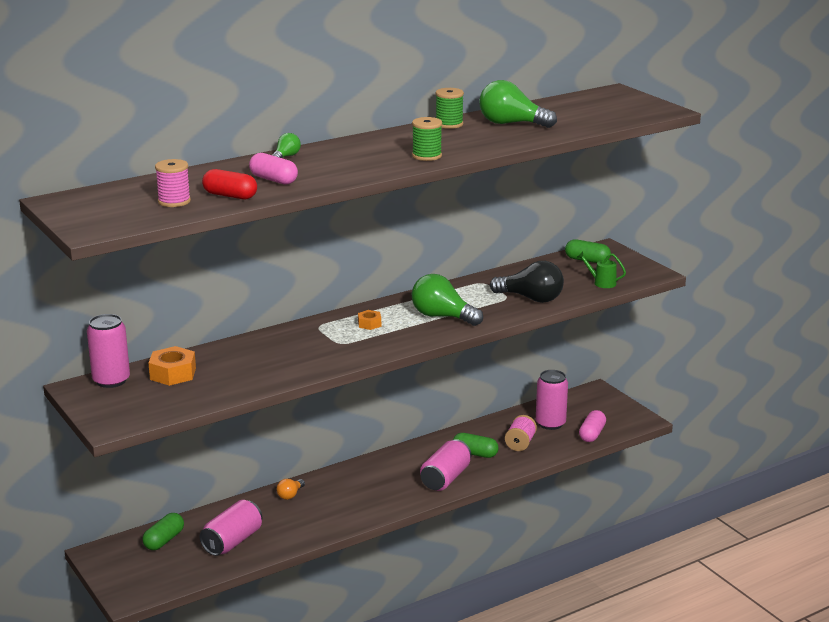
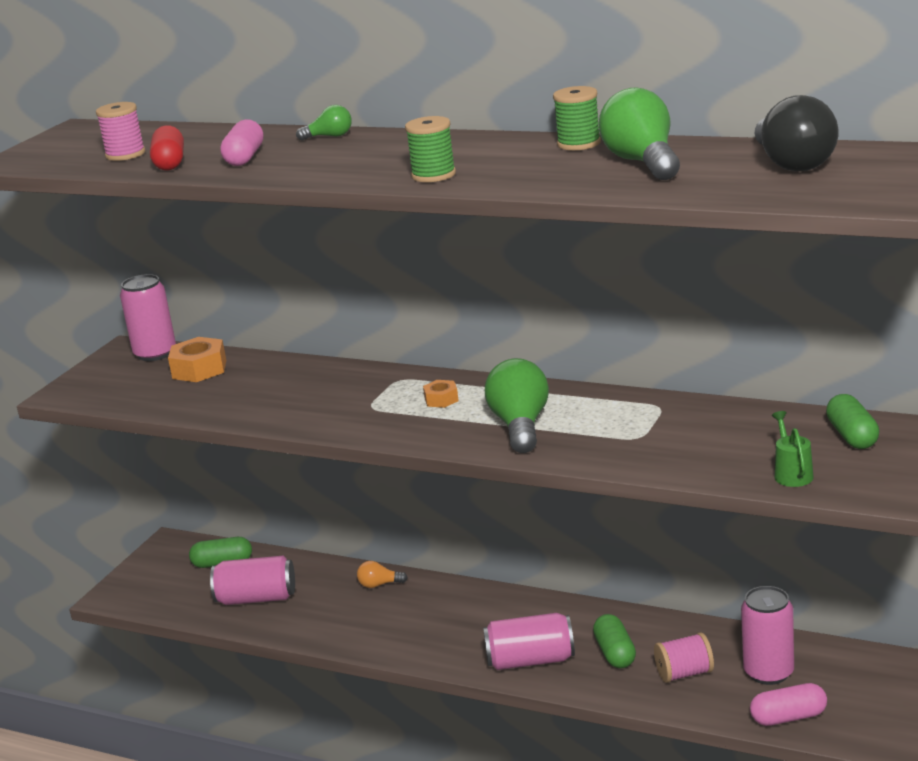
camera: 60 degrees right, 0 degrees up
black light bulb [490,261,564,303] -> black light bulb moved to [755,95,838,171]

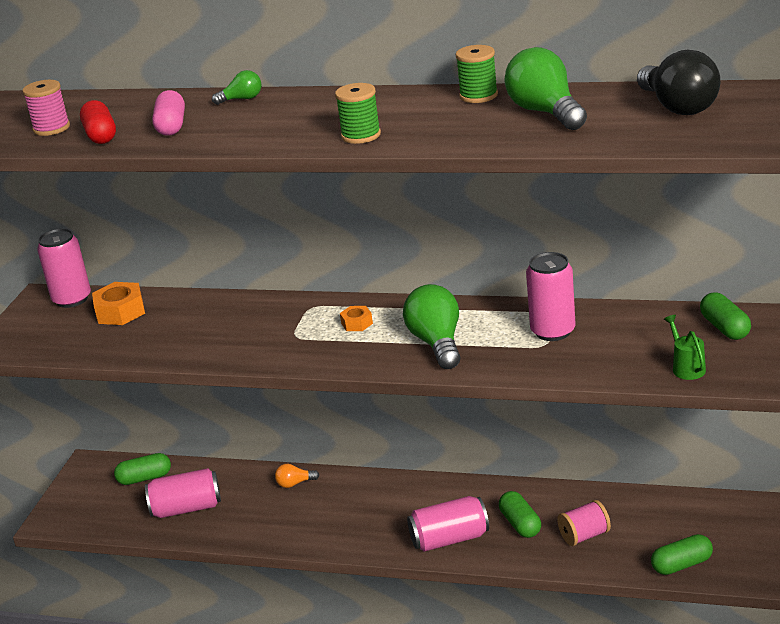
camera: 10 degrees left, 5 degrees up
pink can [741,586,794,685] -> pink can moved to [526,252,576,341]
pink capsule [750,683,827,726] -> green capsule [651,534,713,575]

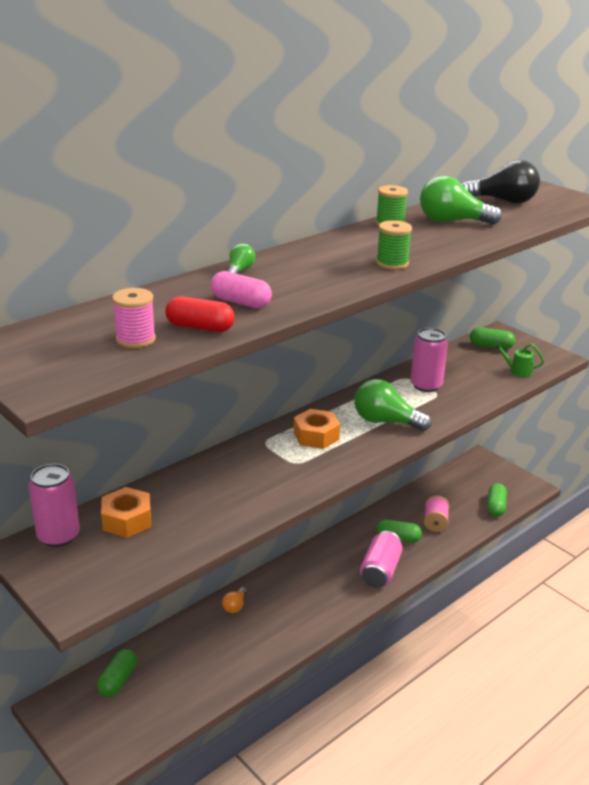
camera: 60 degrees left, 0 degrees up
pink can [145,468,221,518] -> none
orange nut [340,306,373,331] -> orange nut [294,409,340,449], size x1.76

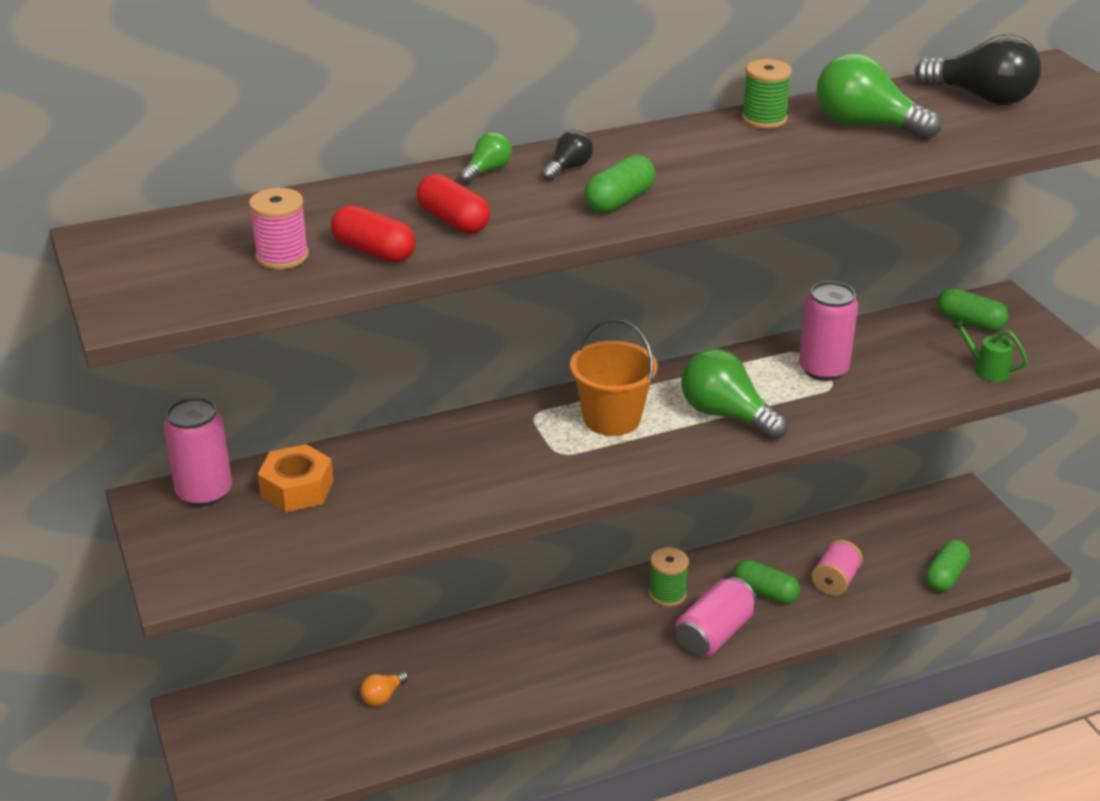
camera: 20 degrees right, 5 degrees up
green capsule [97,649,137,697] -> green capsule moved to [584,155,655,214]
pink capsule [210,271,272,308] -> red capsule [416,174,490,234]
orange light bulb [222,587,247,613] -> orange light bulb moved to [360,671,408,706]
orange nut [294,409,340,449] -> orange bucket [570,318,658,436]
green spool [376,220,412,270] -> green spool moved to [649,547,689,607]
none -> black light bulb [541,130,593,181]

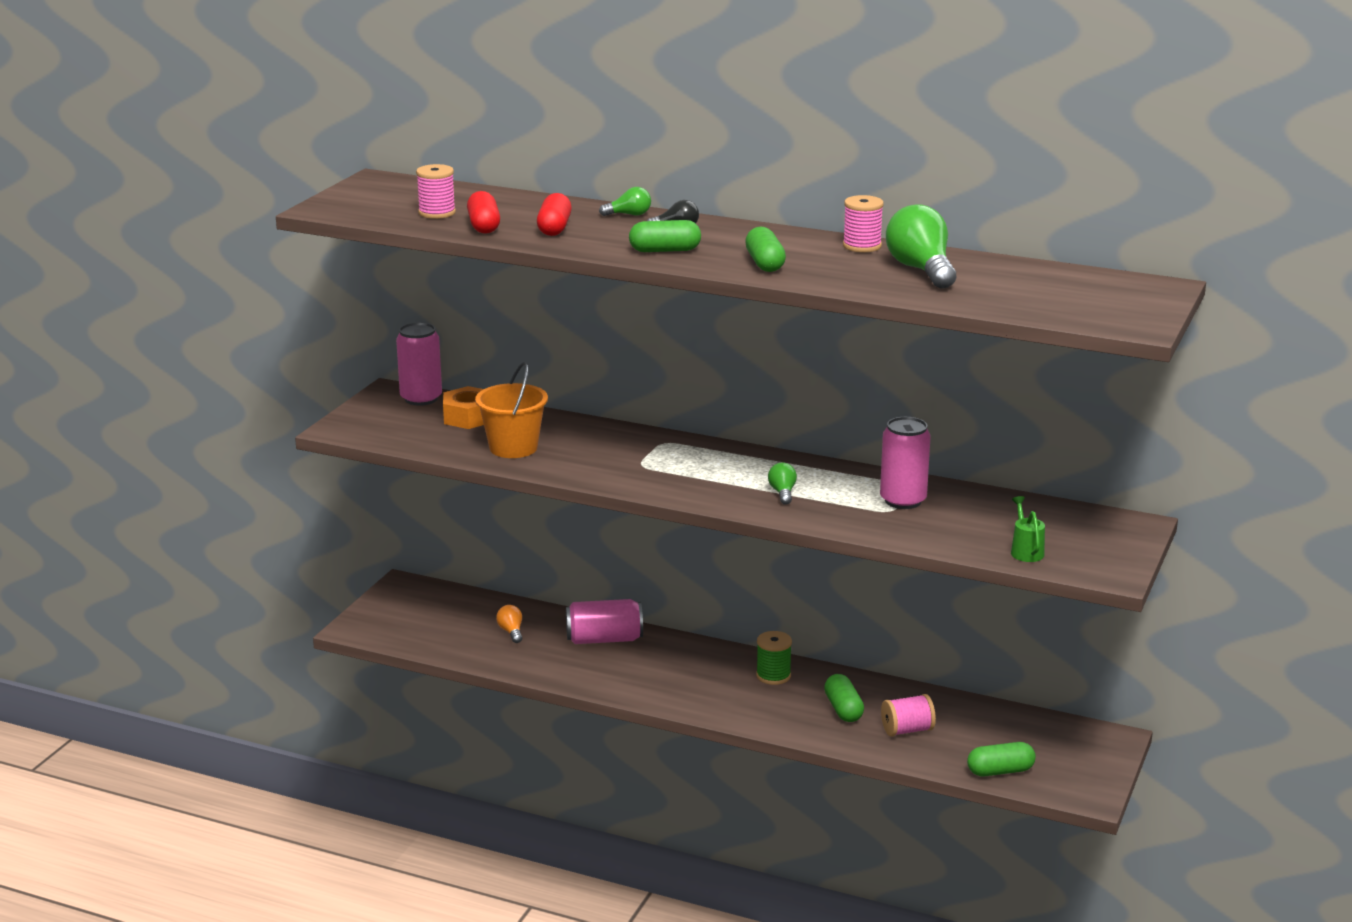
camera: 45 degrees right, 10 degrees down
orange light bulb [360,671,408,706] -> orange light bulb turned 75 degrees clockwise [496,605,522,643]
orange bucket [570,318,658,436] -> orange bucket moved to [475,362,548,458]
pink can [675,577,757,657] -> pink can moved to [566,599,643,644]
green light bulb [681,349,788,440] -> green light bulb [768,462,797,505], size x0.50
green spool [742,59,792,129] -> pink spool [843,195,884,252]
black light bulb [915,35,1042,105] -> none
green capsule [937,288,1009,331] -> green capsule moved to [745,226,786,272]

